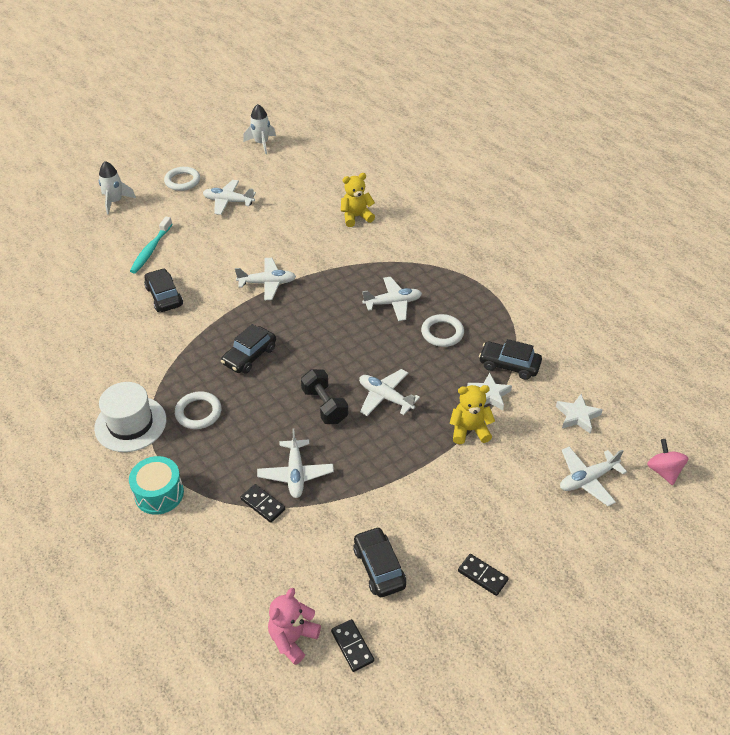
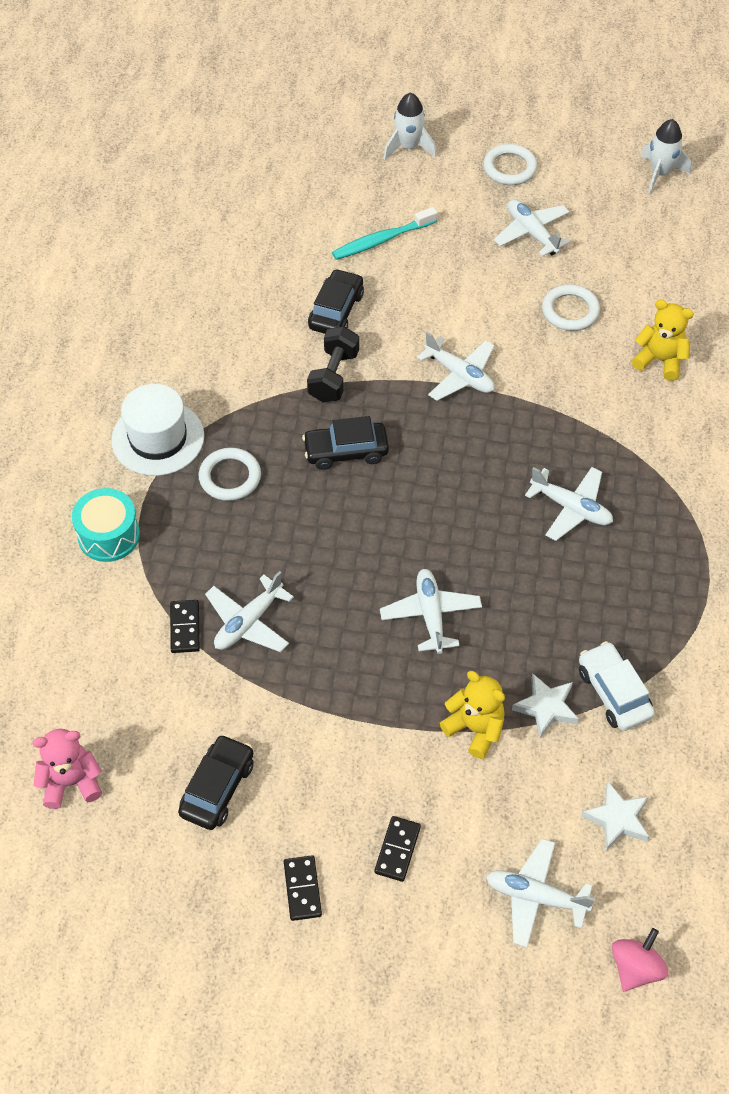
camera: 45 degrees right, 10 degrees up
black dumbbell [301,369,348,424] -> black dumbbell moved to [307,326,359,402]
black domino [331,619,374,672] -> black domino moved to [374,816,421,882]
white ring [421,314,464,347] -> white ring moved to [542,284,600,331]
black car [479,339,542,380] -> white car [579,641,655,731]

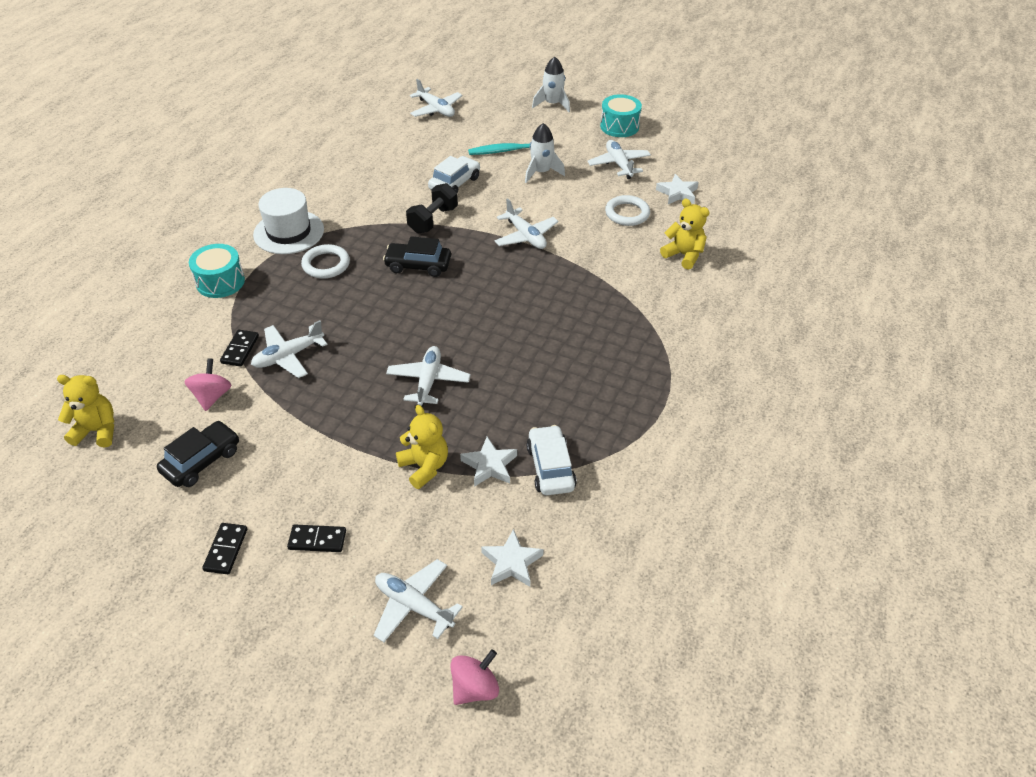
camera: 15 degrees right, 10 degrees down
pink teddy bear [33,729,102,809] -> yellow teddy bear [57,375,114,447]
black car [308,269,364,334] -> white car [428,156,480,193]
black domino [374,816,421,882] -> black domino turned 60 degrees clockwise [287,524,346,552]
white ring [483,144,537,185] -> turquoise drum [600,94,642,137]
white plane [525,467,613,541] -> white plane moved to [410,79,462,117]
white rocket [640,119,691,194] -> white rocket moved to [525,123,565,183]
none -> pink spinning top [184,358,232,411]
none -> white star [656,174,699,204]

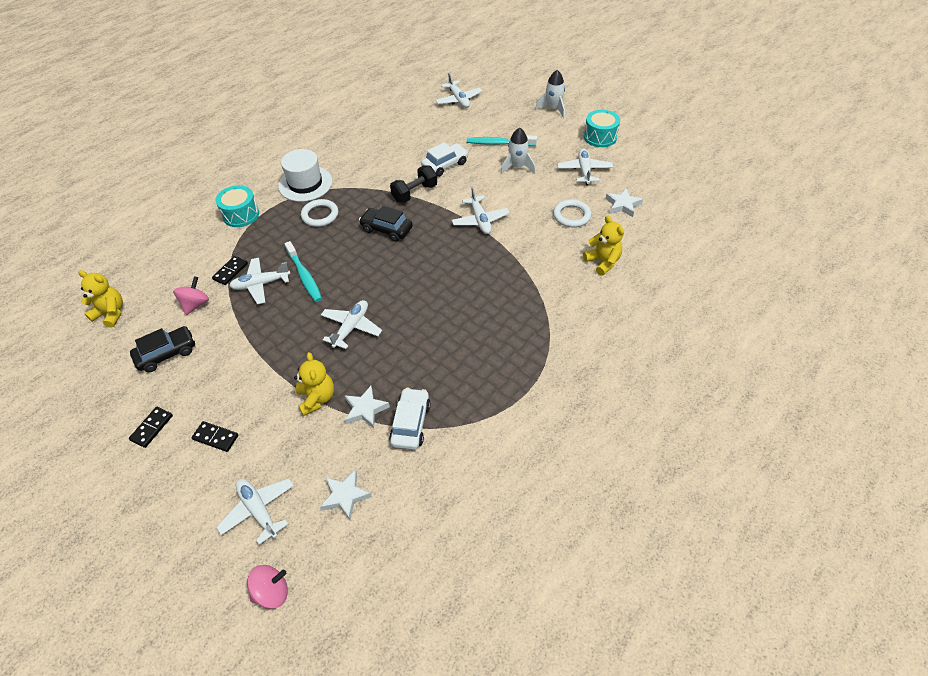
camera: 20 degrees right, 5 degrees up
none -> turquoise toothbrush [284,241,322,302]

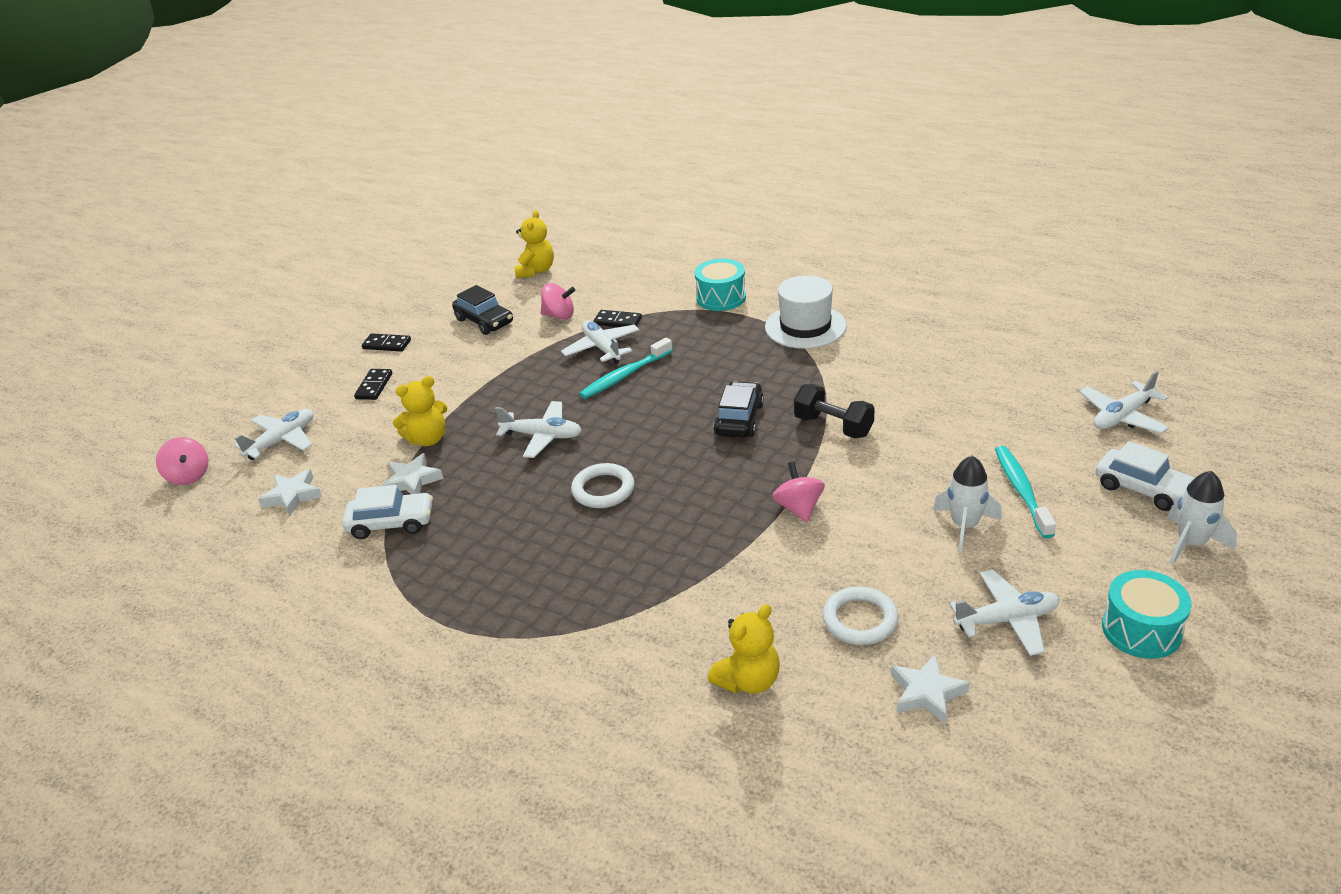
camera: 80 degrees right, 15 degrees down
white ring [301,199,338,227] -> white ring moved to [571,463,635,508]
white car [421,142,468,177] -> white car moved to [1095,441,1195,511]
white plane [452,187,510,234] -> pink spinning top [772,461,825,523]

